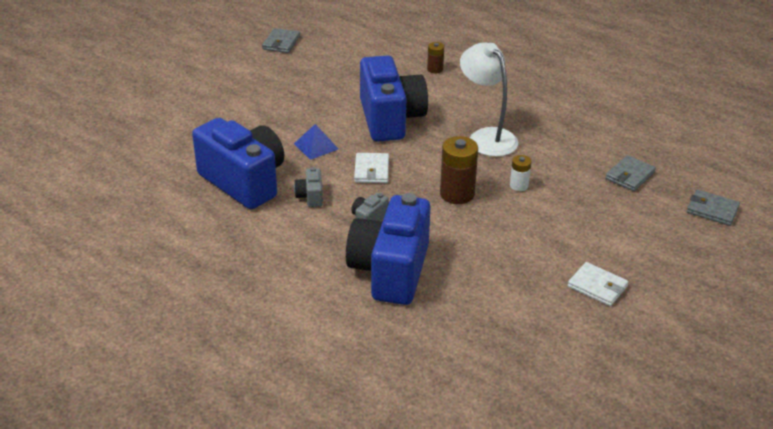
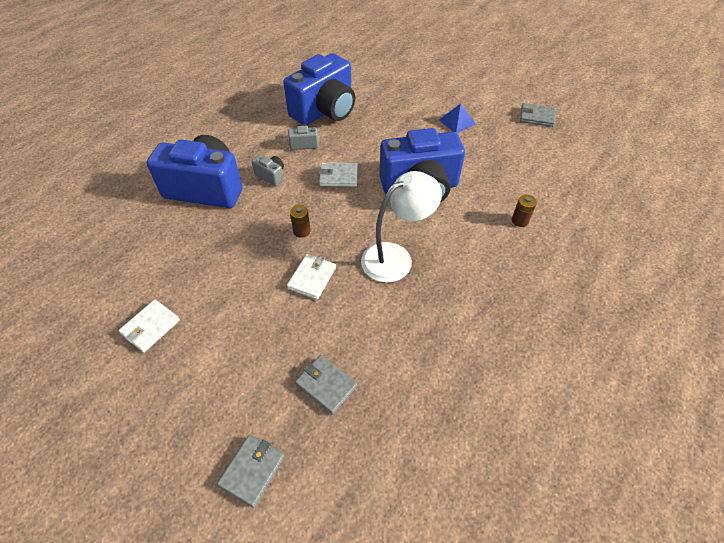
camera: 90 degrees right, 15 degrees up
blue pyramid [294,124,338,160] -> blue pyramid moved to [439,103,476,133]
brown battery [440,136,478,204] -> brown battery [290,205,310,238], size x0.54
white battery [510,155,531,191] -> white wallet [287,254,336,300]

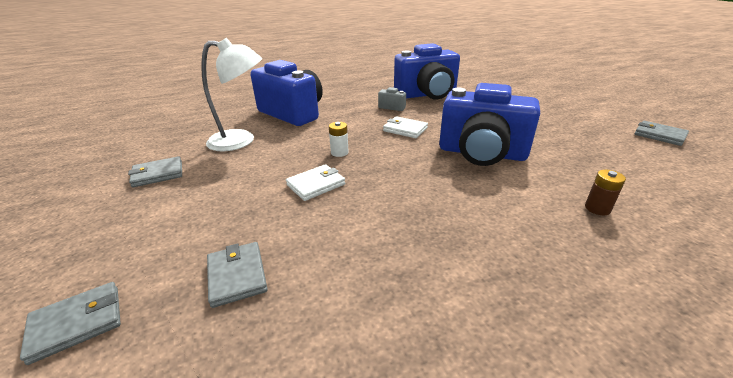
camera: 30 degrees right, 20 degrees down
white wallet [118,300,180,353] -> grey wallet [128,156,182,188]
grey camera [252,155,284,186] -> none
brown battery [290,205,310,238] -> white battery [329,122,349,157]
white lamp [361,171,442,283] -> white lamp moved to [201,38,262,151]
blue pyramid [439,103,476,133] -> none

